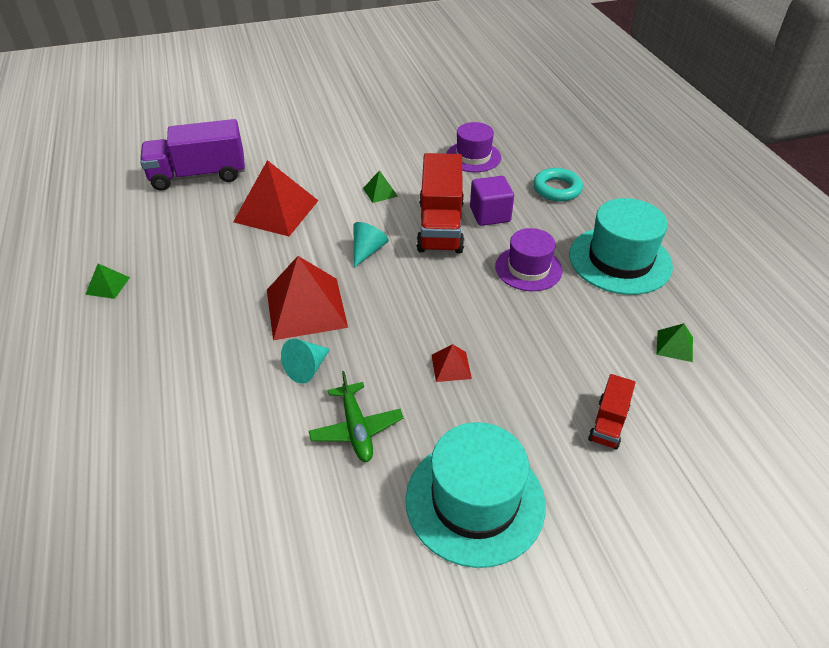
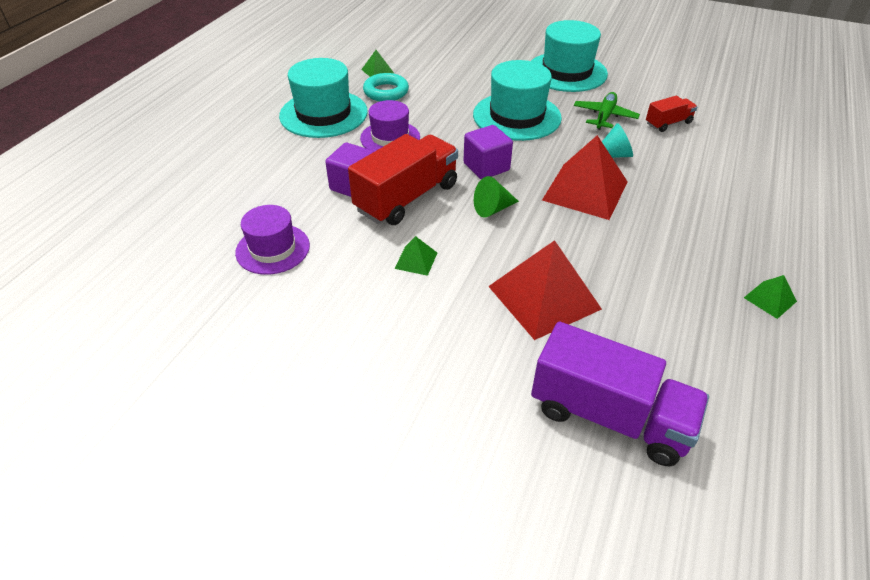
camera: 140 degrees left, 0 degrees up
turquoise cone [354,222,389,268] -> green cone [474,176,519,217]
red pyramid [432,344,472,382] -> turquoise hat [473,60,562,141]
turquoise ring [533,168,583,202] -> turquoise ring moved to [363,73,409,101]
red truck [588,374,635,450] -> red truck moved to [646,95,697,132]
none -> purple cube [463,125,513,179]

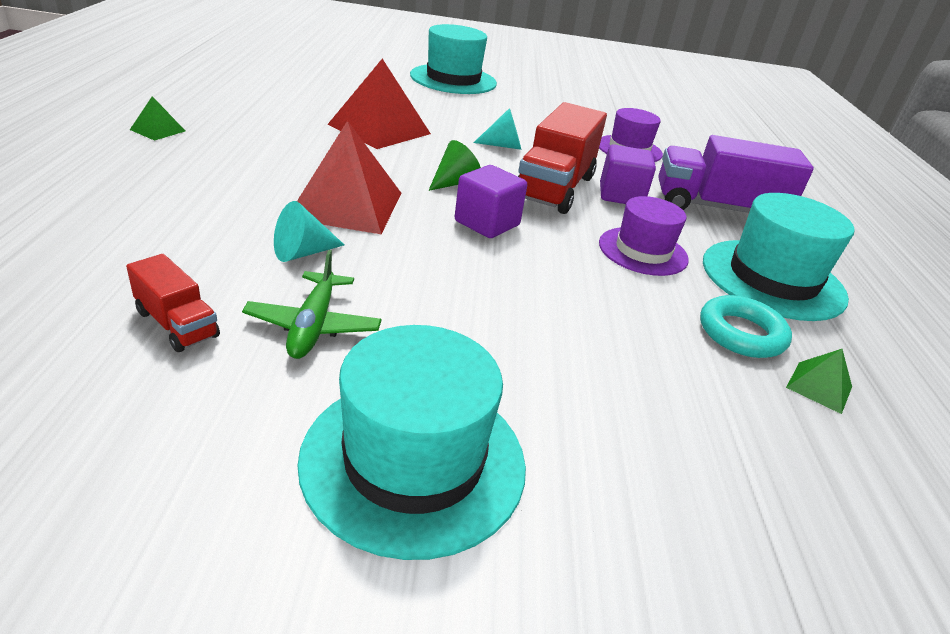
camera: 155 degrees right, 10 degrees down
green pyramid [394,236,437,276] -> turquoise cone [474,108,521,150]
turquoise hat [473,60,562,141] -> turquoise hat moved to [410,24,497,94]
purple truck [531,322,709,466] -> purple truck moved to [659,135,814,213]
red truck [646,95,697,132] -> red truck turned 90 degrees counterclockwise [126,254,220,352]

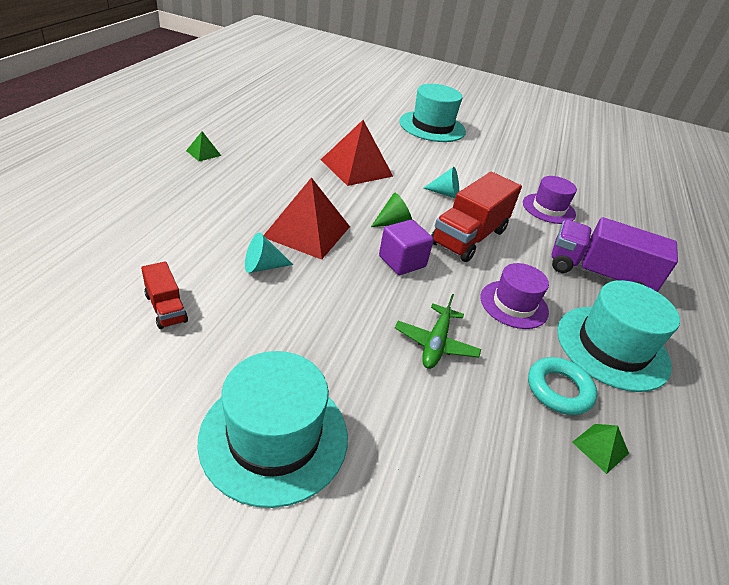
camera: 15 degrees right, 5 degrees up
green plane [242,250,381,359] -> green plane moved to [395,294,481,369]
purple cube [600,144,656,204] -> none

